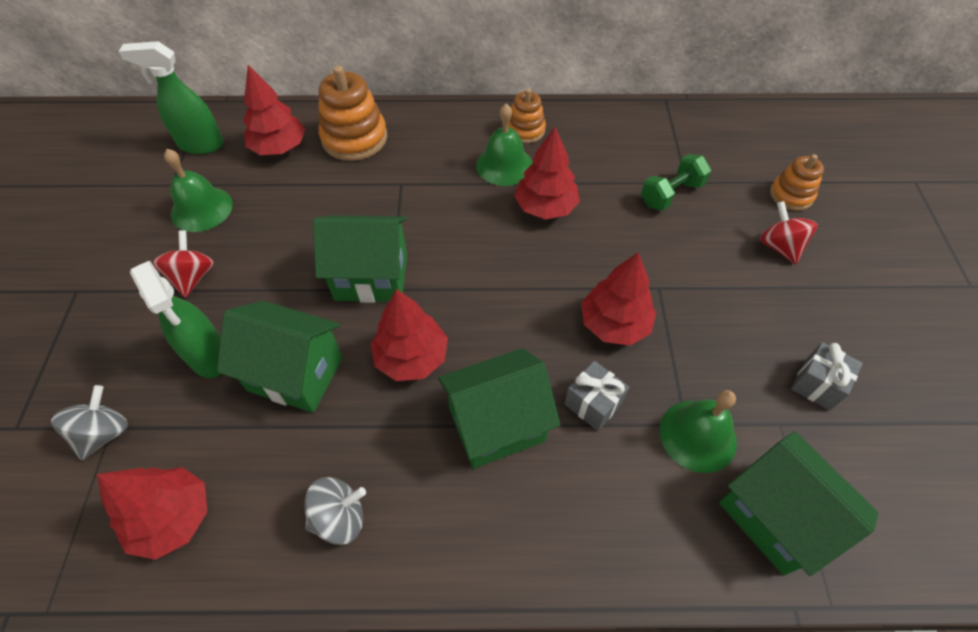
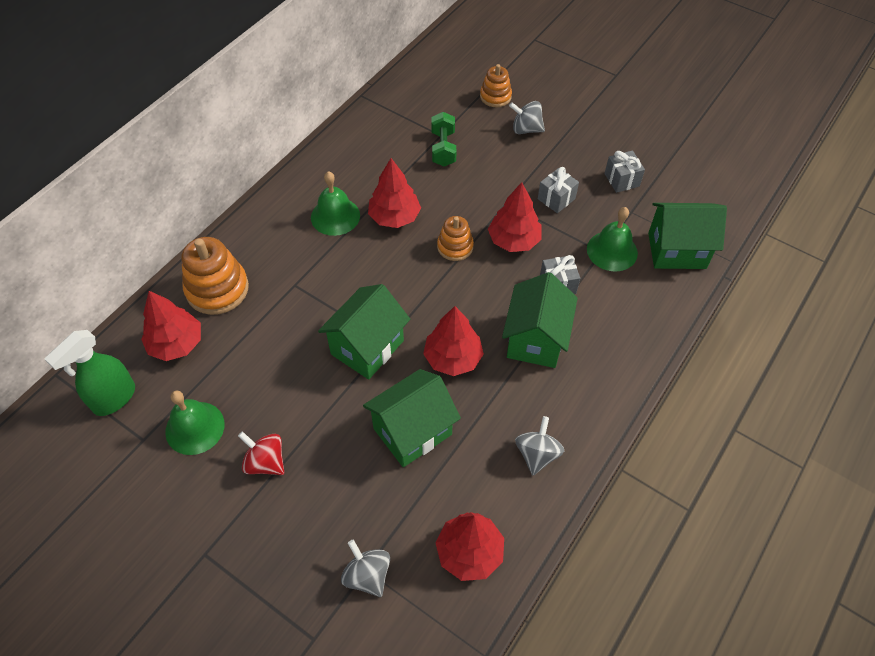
camera: 55 degrees left, 0 degrees up
green spray bottle [130,261,221,378] -> none
orange stacking toy [508,88,546,143] -> orange stacking toy moved to [437,216,474,261]
red spinning top [760,201,818,264] -> grey spinning top [509,101,545,134]
none -> grey gift [538,167,579,213]

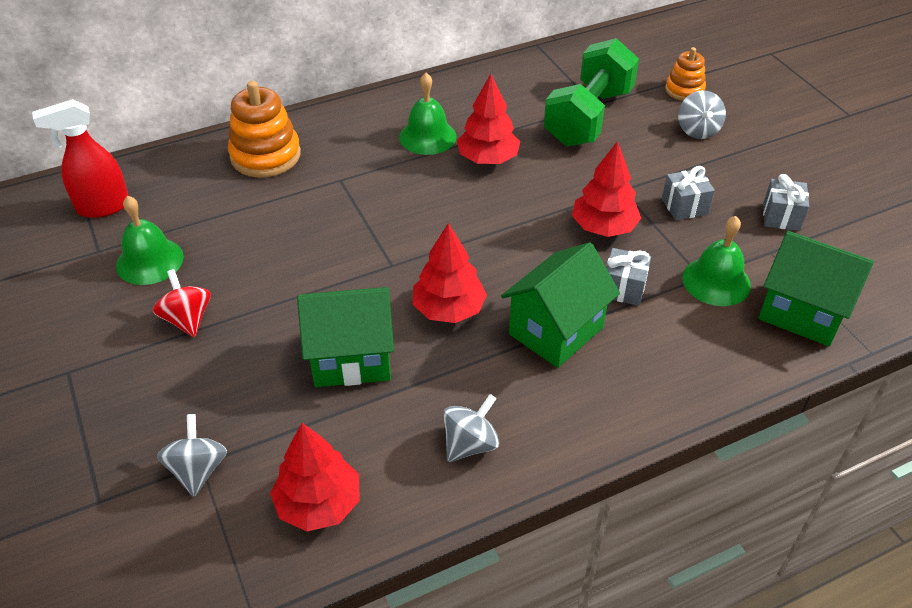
camera: 30 degrees right, 10 degrees down
green spray bottle [44,330,135,416] -> red spray bottle [32,99,129,218]
red tree [141,291,201,361] -> none
green house [318,284,410,380] -> none
green dumbbell [431,112,457,167] -> green dumbbell [544,38,639,146], size x1.86
orange stacking toy [437,216,474,261] -> none
grey spinning top [509,101,545,134] -> grey spinning top turned 135 degrees counterclockwise [678,90,726,139]

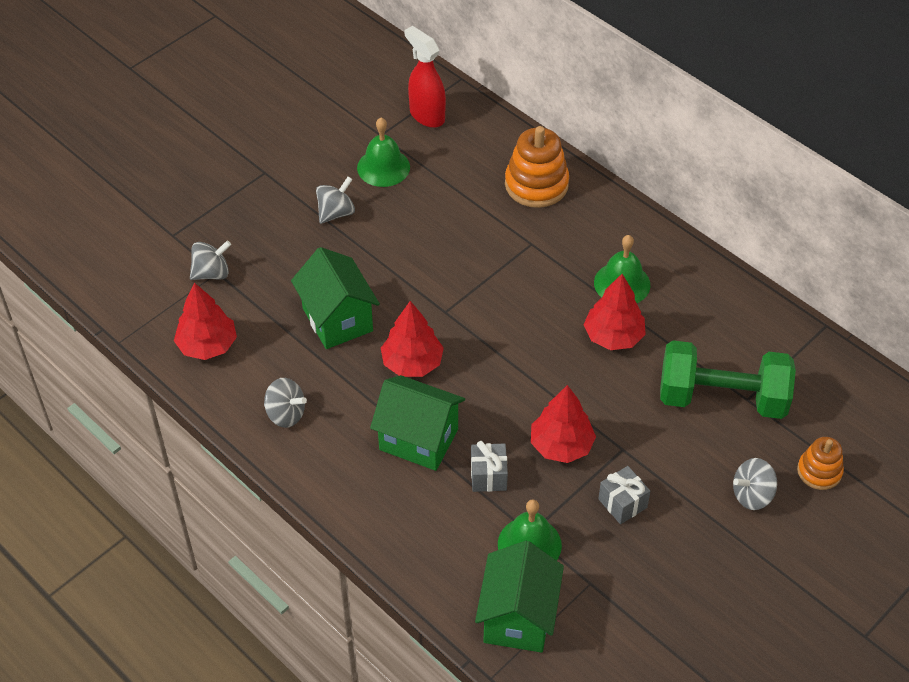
camera: 70 degrees right, 5 degrees up
red spinning top [153,269,211,337] -> grey spinning top [316,177,355,224]
grey gift [763,174,809,231] -> none

